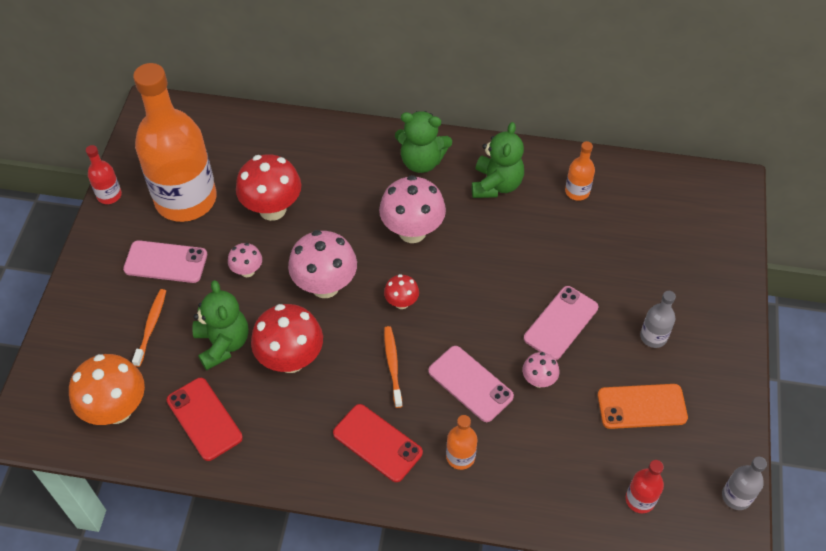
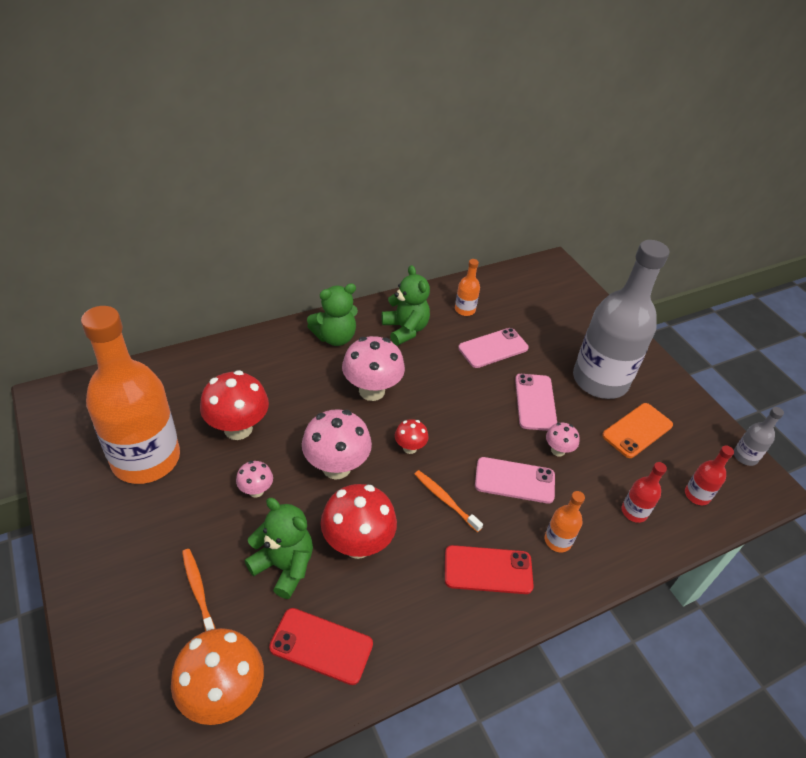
camera: 40 degrees left, 10 degrees down
red bottle [86,145,122,204] -> red bottle moved to [622,462,667,523]
pink phone [123,240,207,283] -> pink phone moved to [458,328,529,368]
grey bottle [640,291,676,348] -> grey bottle [573,240,669,399], size x2.48

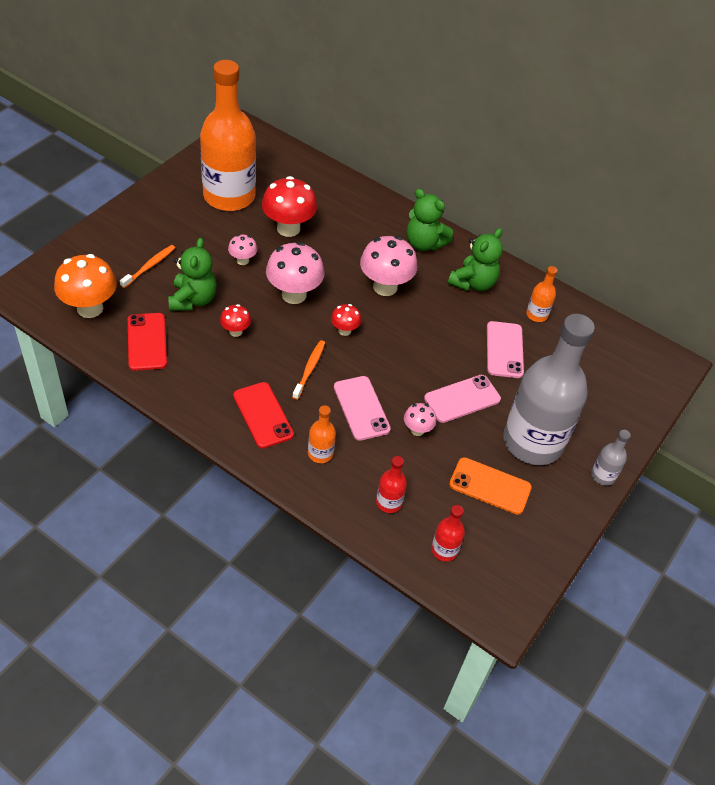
camera: 60 degrees right, 5 degrees up
red mushroom [321,484,397,559] -> red mushroom [220,304,251,337], size x0.52
pink phone [458,328,529,368] -> pink phone turned 60 degrees clockwise [487,321,524,378]
grey bottle [734,407,784,466] -> grey bottle moved to [591,430,631,486]

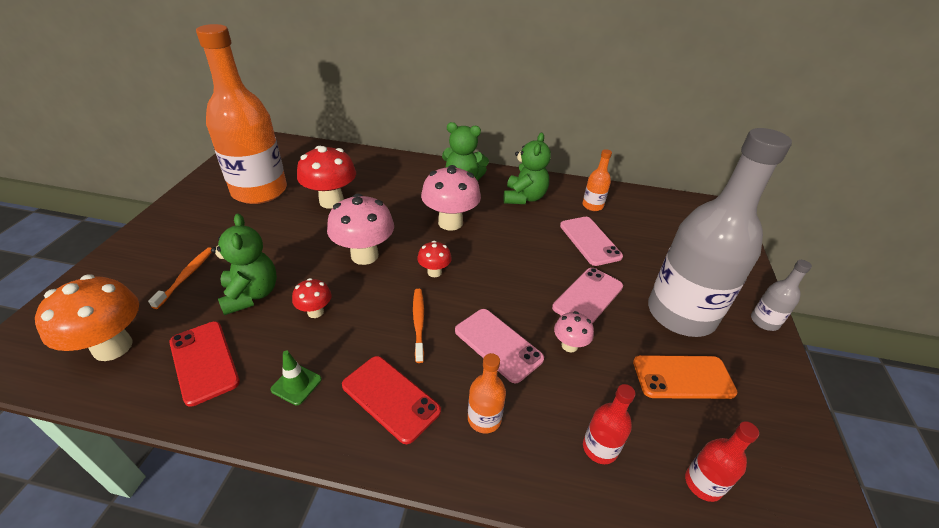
camera: 20 degrees left, 10 degrees down
pink mushroom [228,234,257,265] -> none
none -> green traffic cone [270,351,322,405]

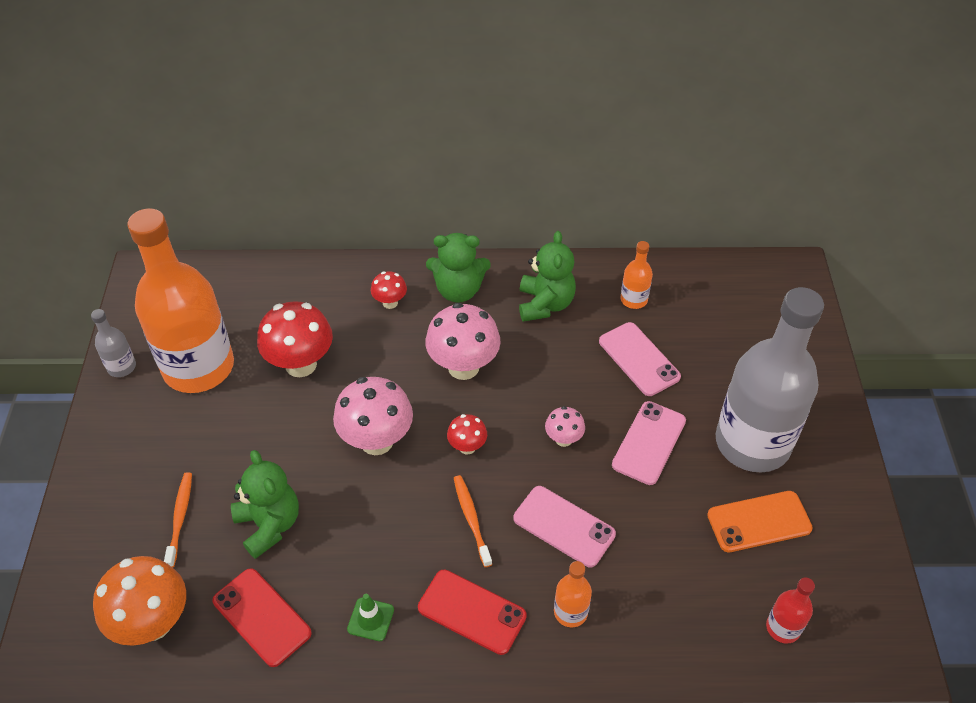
camera: 10 degrees left, 10 degrees up
red mushroom [292,278,331,318] -> red mushroom moved to [371,271,407,309]
pink mushroom [554,311,594,352] -> pink mushroom moved to [545,406,585,447]
red bottle [583,384,635,464] -> none
grey bottle [751,260,812,331] -> grey bottle moved to [91,309,136,377]

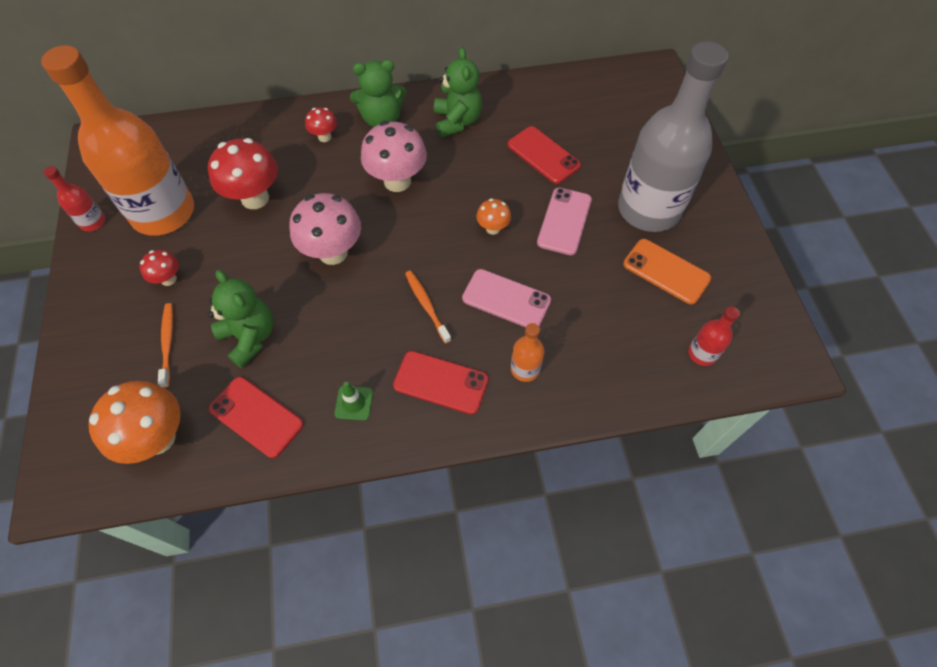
camera: 10 degrees left, 10 degrees up
grey bottle [91,309,136,377] -> red bottle [44,166,105,231]
red mushroom [447,414,487,454] -> red mushroom moved to [140,250,179,286]
pink mushroom [545,406,585,447] -> orange mushroom [476,198,511,235]
pink phone [599,322,681,396] -> red phone [508,126,581,184]
orange bottle [620,241,653,309] -> none
orange phone [707,491,813,552] -> orange phone turned 60 degrees clockwise [623,239,711,304]

